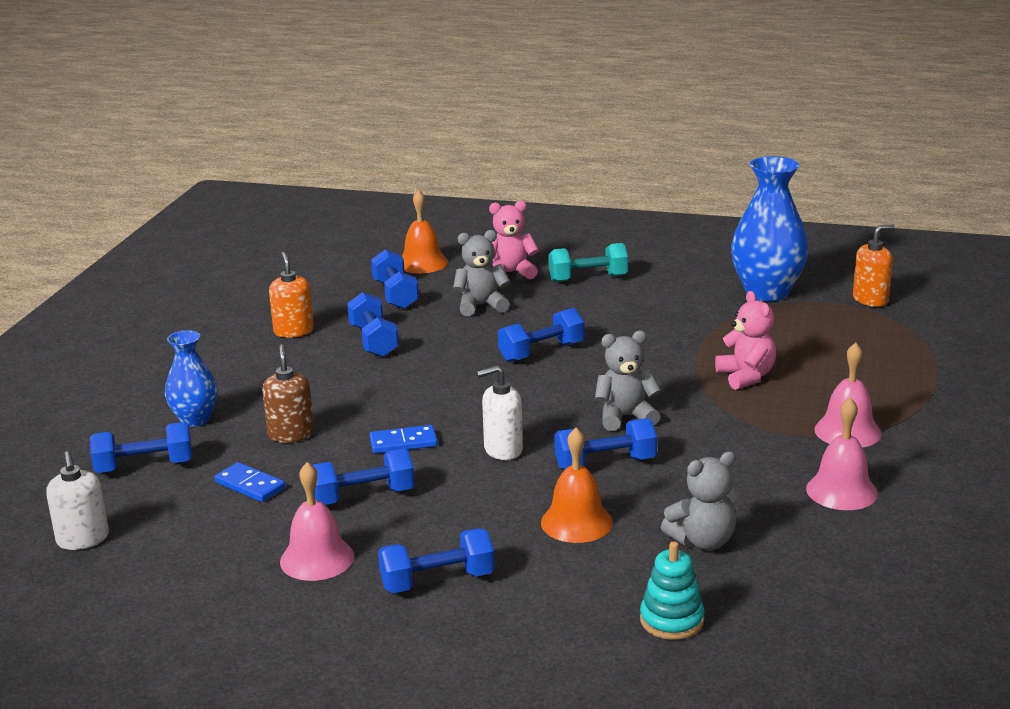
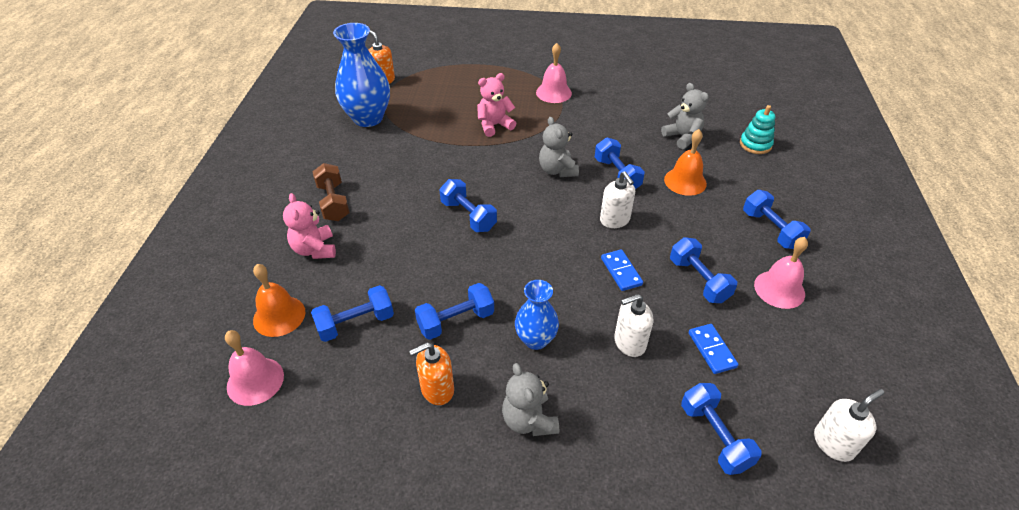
camera: 100 degrees left, 20 degrees up
blue vase [165,330,218,427] -> blue vase moved to [515,280,559,350]
blue domino [215,462,285,502] -> blue domino turned 45 degrees counterclockwise [689,324,738,374]
brown soap dispenser [262,344,314,442] -> white soap dispenser [614,294,653,357]
grey teddy bear [453,230,510,316] -> grey teddy bear moved to [502,363,559,436]
turquoise dumbbell [548,243,628,282] -> brown dumbbell [312,163,350,221]
pink bell [806,398,878,510] -> pink bell moved to [225,330,284,406]

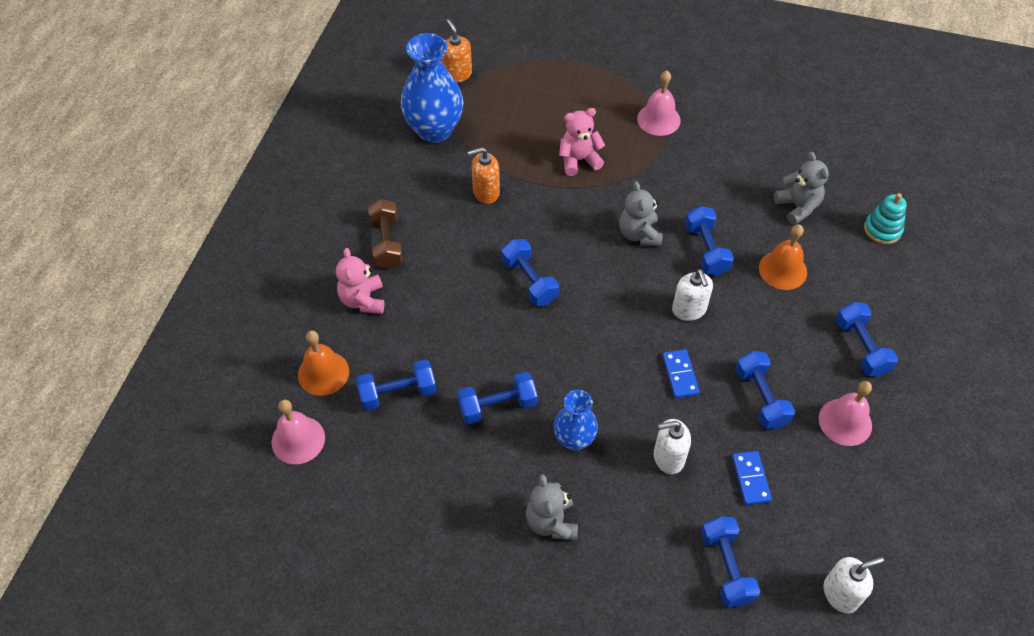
camera: 10 degrees right, 10 degrees up
orange soap dispenser [409,342,454,405] -> orange soap dispenser moved to [468,147,500,204]

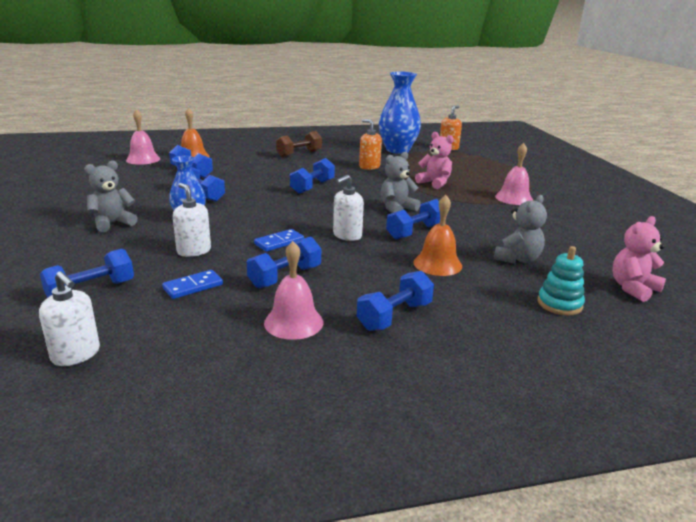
camera: 60 degrees right, 30 degrees down
pink teddy bear [336,248,385,314] -> pink teddy bear moved to [612,216,666,302]

